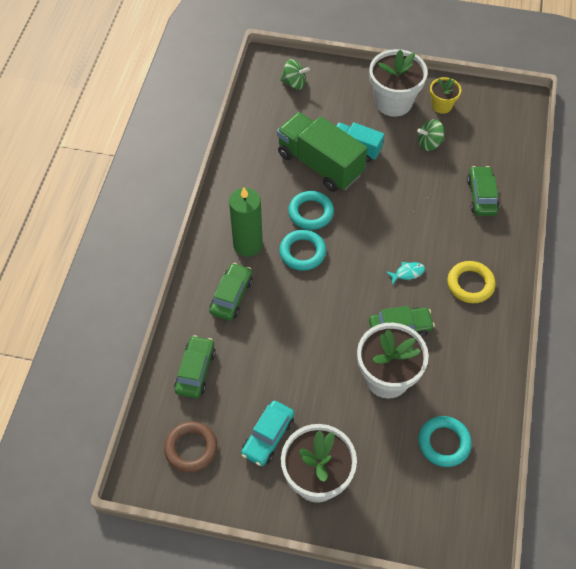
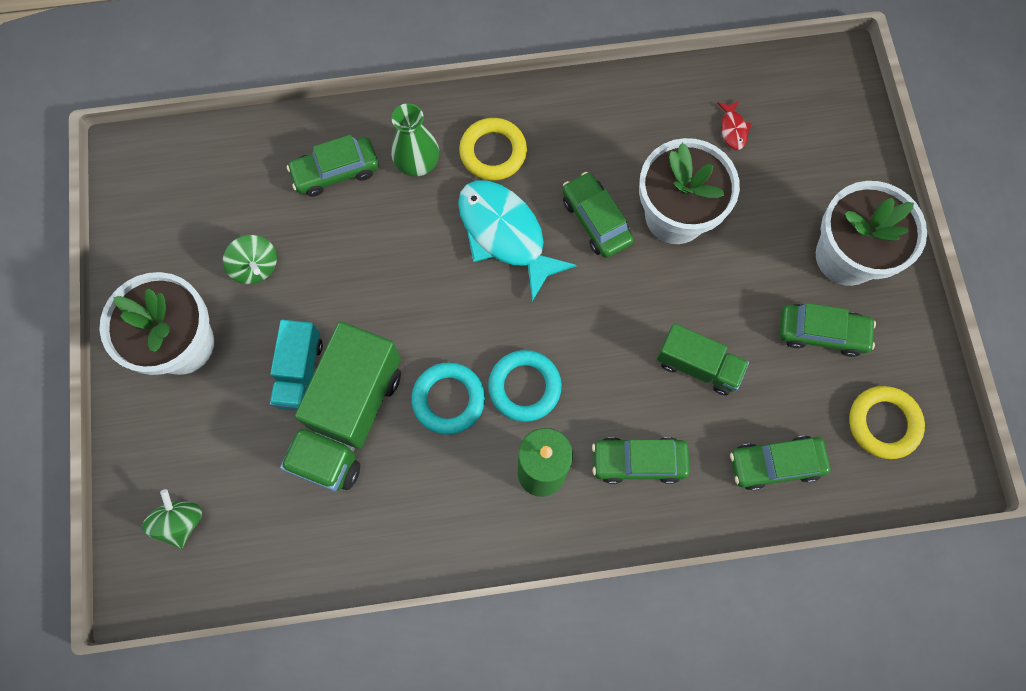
camera: 110 degrees left, 15 degrees up
brown ring [164,421,217,473] -> yellow ring [849,386,925,459]
turquoise car [241,401,294,466] -> green car [780,303,876,357]
turquoise fish [386,262,425,285] -> turquoise fish [458,180,577,301], size x2.39
turquoise ring [418,416,472,467] -> red fish [717,100,752,150]
yellow flower pot [430,77,461,114] -> none
none -> green vase [391,103,439,176]
none -> green truck [657,324,749,396]

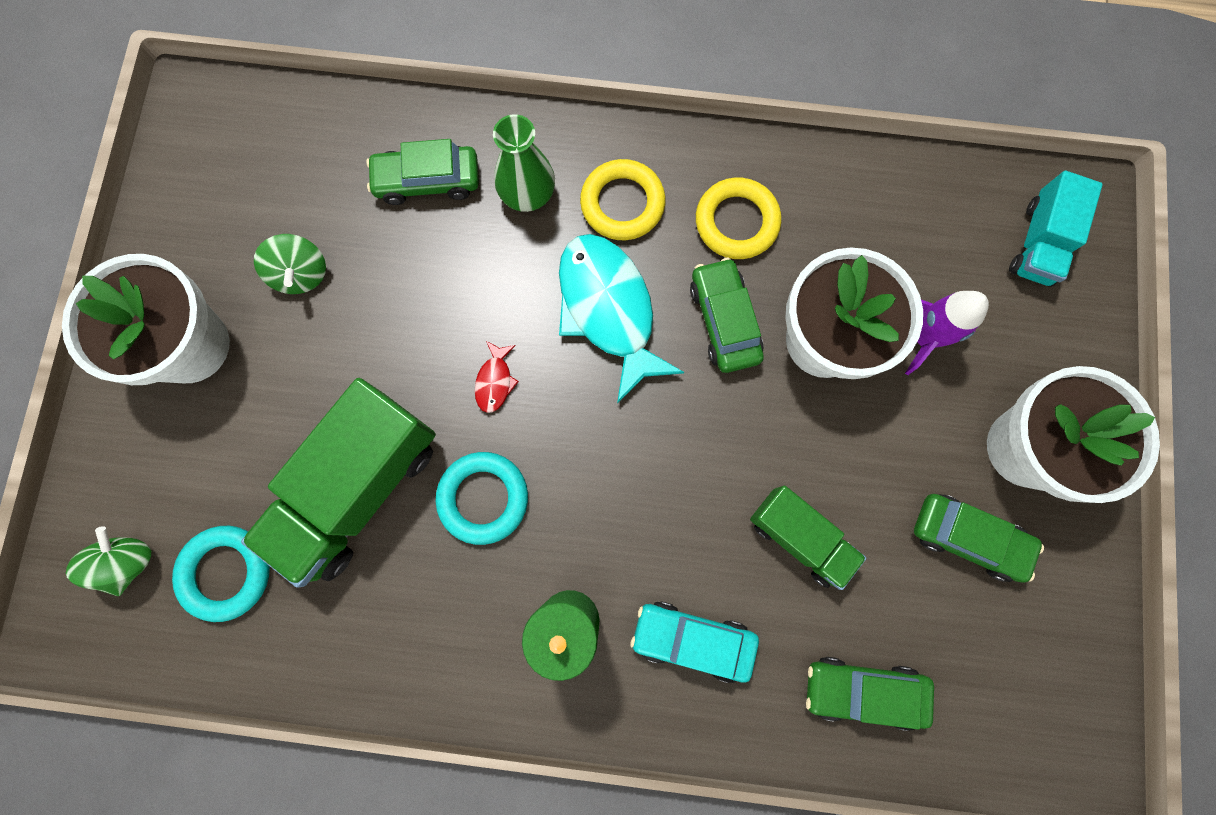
camera: 15 degrees right, 5 degrees up
turquoise truck [270,320,323,411] -> turquoise truck moved to [1009,171,1103,287]
turquoise ring [488,350,562,422] -> turquoise ring moved to [172,526,270,622]
green car [592,437,690,484] -> turquoise car [630,601,759,683]
red fish [717,100,752,150] -> red fish moved to [475,341,519,413]
yellow ring [849,386,925,459] -> yellow ring moved to [696,178,781,259]
none -> purple rocket [905,291,989,375]

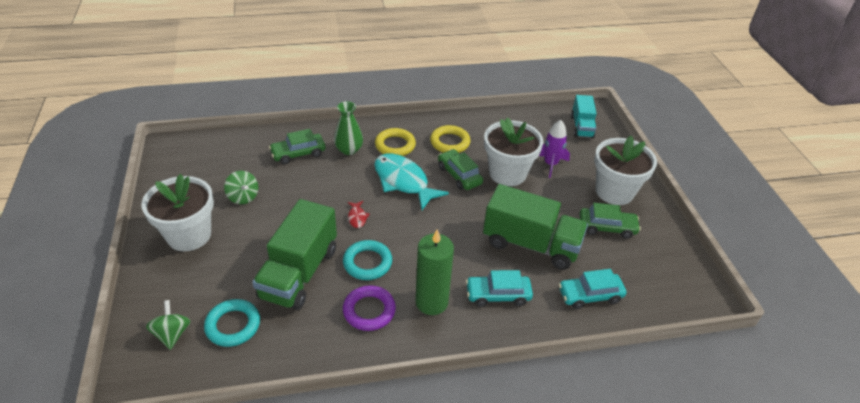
camera: 20 degrees left, 35 degrees down
green truck [750,485,867,590] -> green truck [483,184,588,270], size x1.75
green car [806,657,934,731] -> turquoise car [558,269,626,309]
none -> purple ring [343,285,396,331]

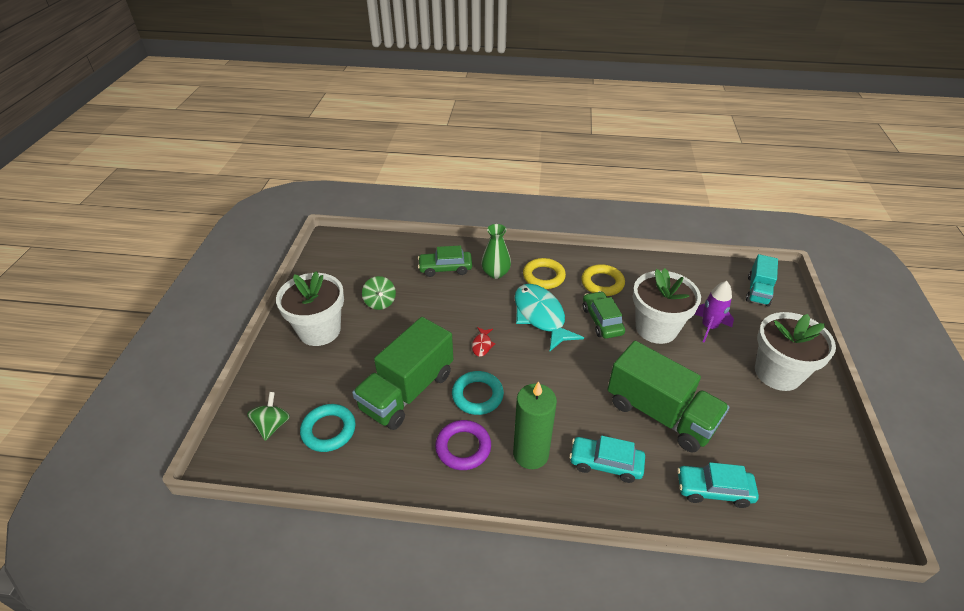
camera: 20 degrees right, 0 degrees up
green car [579,203,641,239] -> none

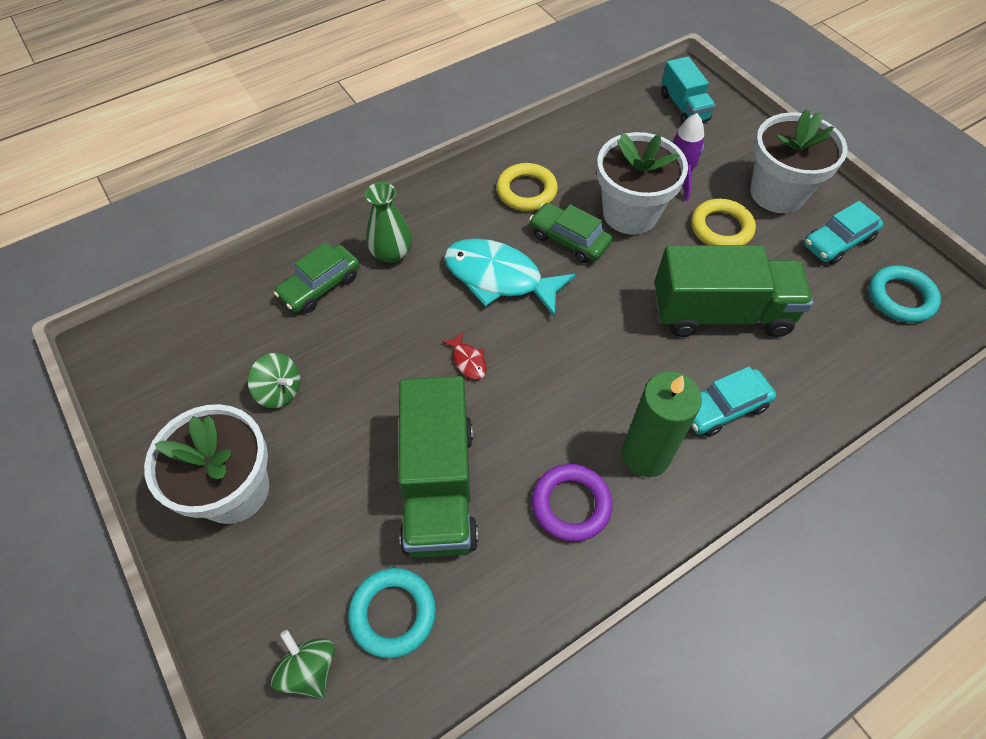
camera: 40 degrees left, 15 degrees up
turquoise ring [452,371,504,415] -> turquoise ring moved to [869,265,941,323]
yellow ring [523,258,566,289] -> yellow ring moved to [691,199,756,245]
turquoise car [677,462,759,508] -> turquoise car moved to [804,201,883,265]

